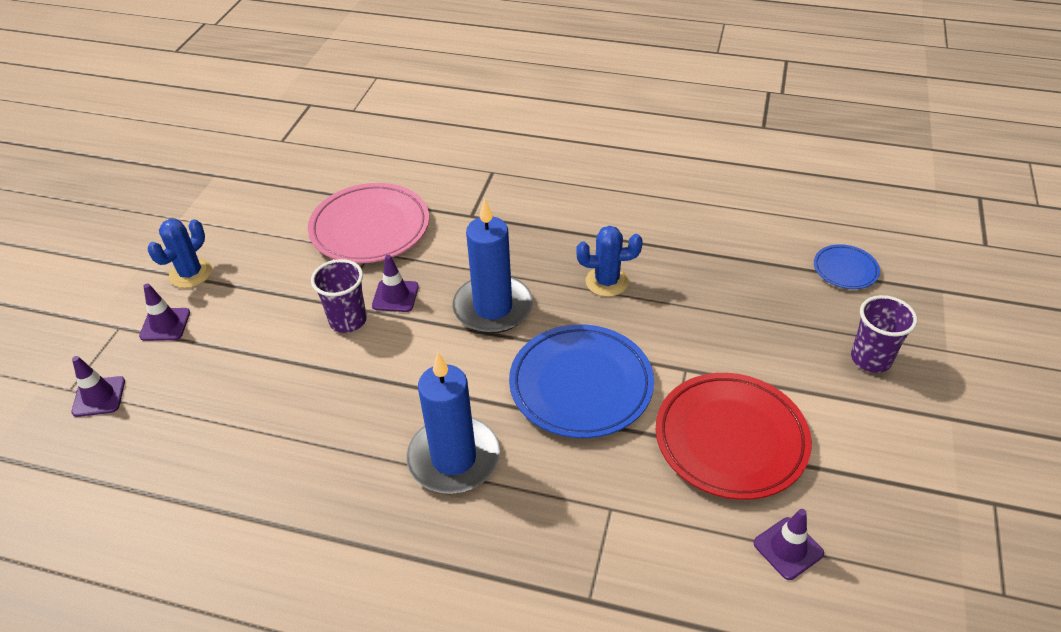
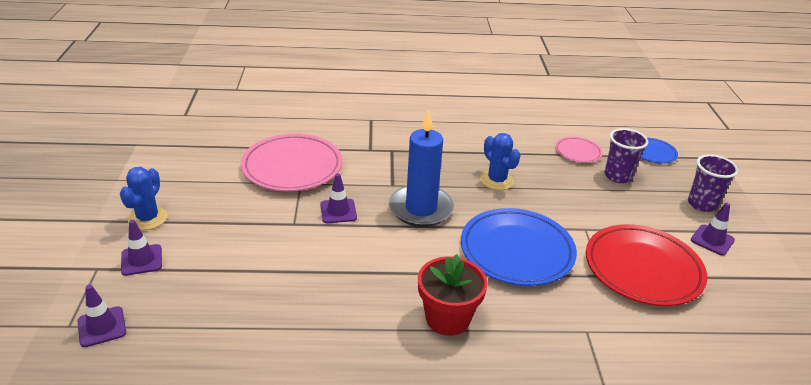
camera: 20 degrees left, 10 degrees down
purple cup [311,259,367,333] -> purple cup moved to [605,128,648,183]
blue candle [406,353,500,494] -> red flower pot [418,254,488,336]
blue cactus [576,226,643,297] -> blue cactus turned 75 degrees clockwise [480,133,521,190]
purple traffic cone [754,509,824,580] -> purple traffic cone moved to [691,203,735,256]
none -> pink plate [555,137,603,163]

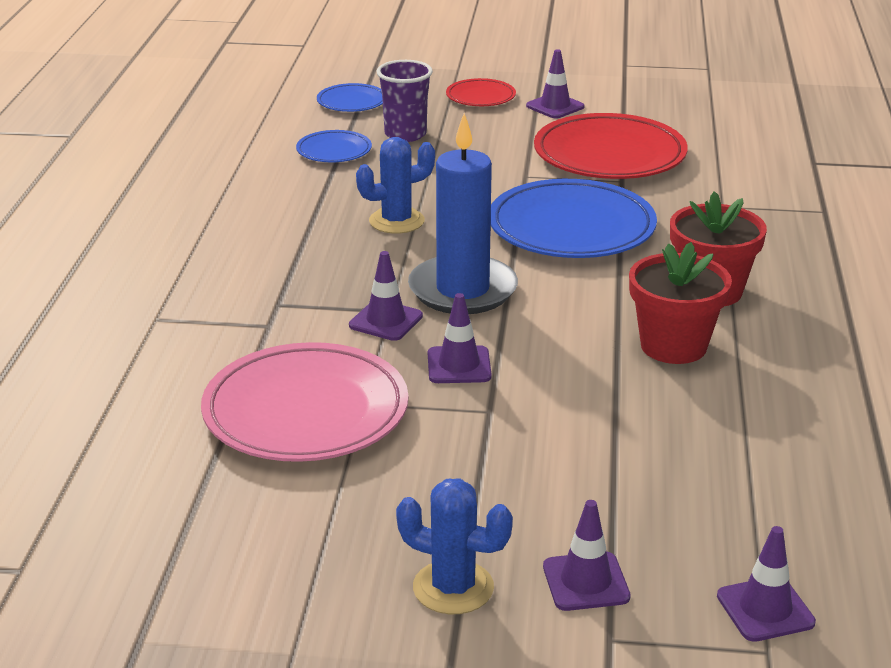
camera: 80 degrees left, 5 degrees down
pink plate [555,137,603,163] -> blue plate [296,130,372,162]
purple cup [688,154,738,212] -> red plate [446,78,516,106]
none -> purple traffic cone [349,251,423,341]
none -> red flower pot [629,242,732,364]

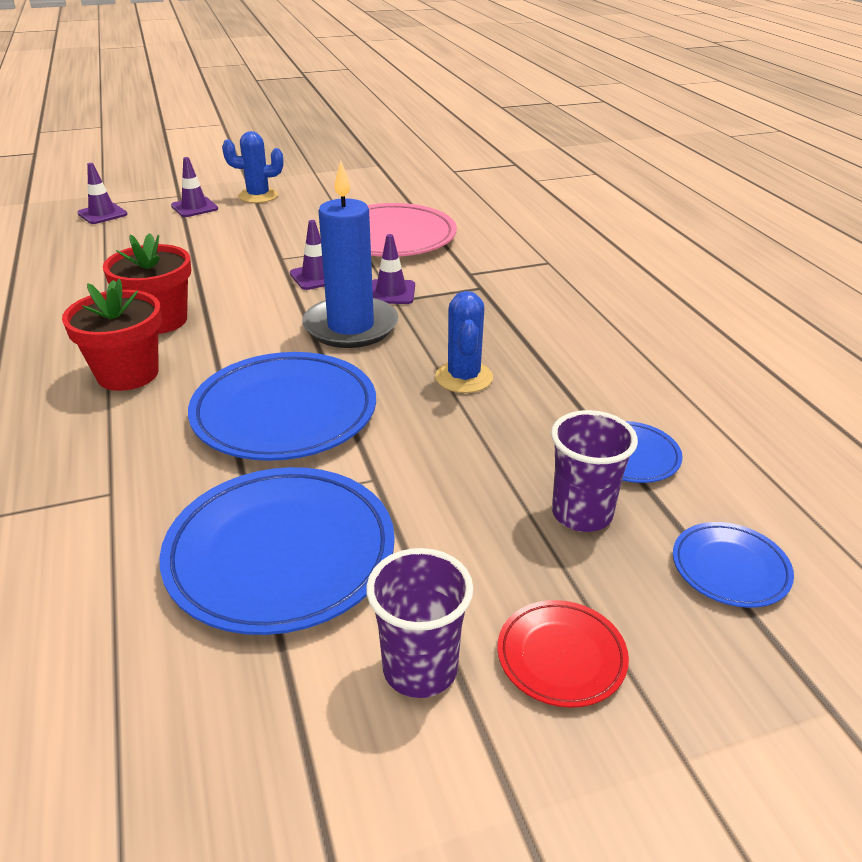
camera: 155 degrees right, 5 degrees up
blue cactus [356,137,435,234] -> blue cactus turned 45 degrees counterclockwise [435,291,493,393]
purple traffic cone [526,49,585,119] -> purple cup [366,548,474,698]
red plate [534,113,688,179] -> blue plate [159,467,395,635]

